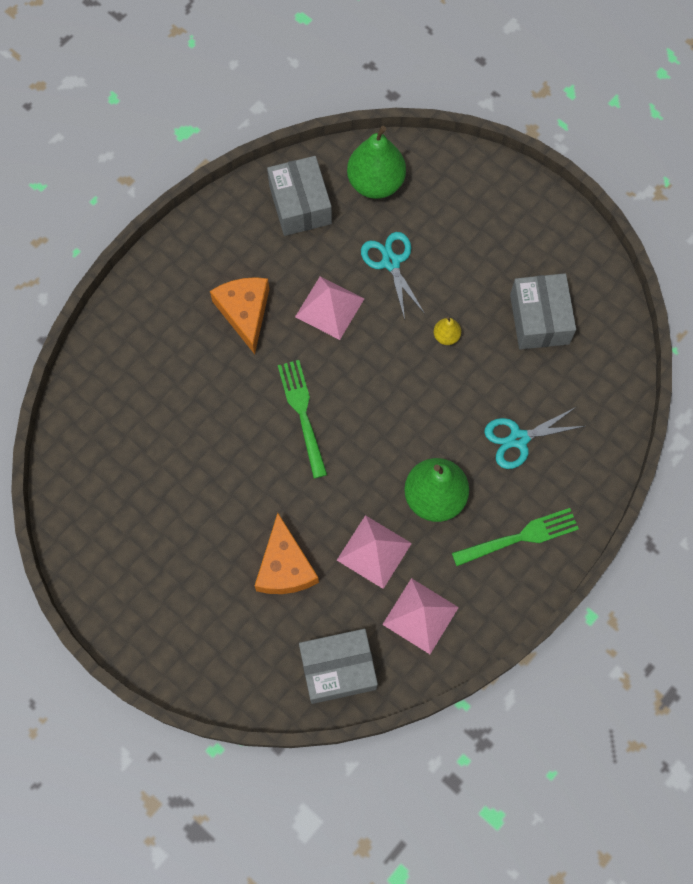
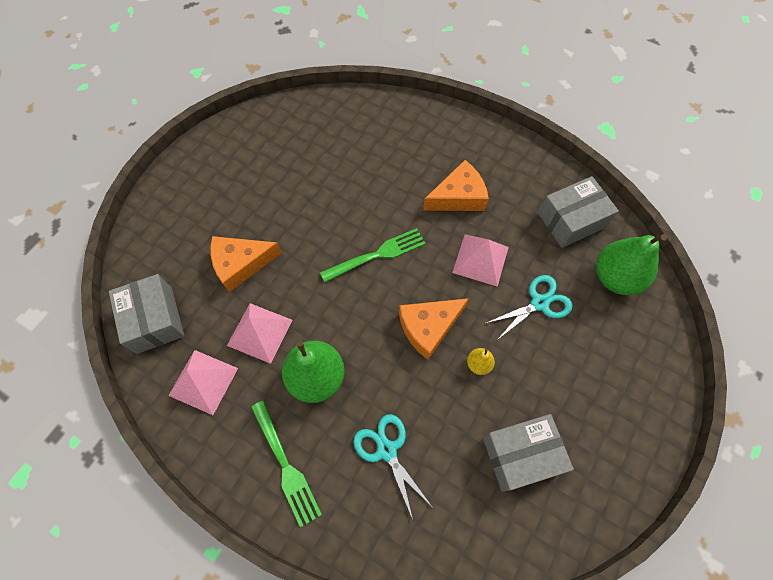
camera: 80 degrees right, 5 degrees down
none -> orange cheese [399,298,469,360]

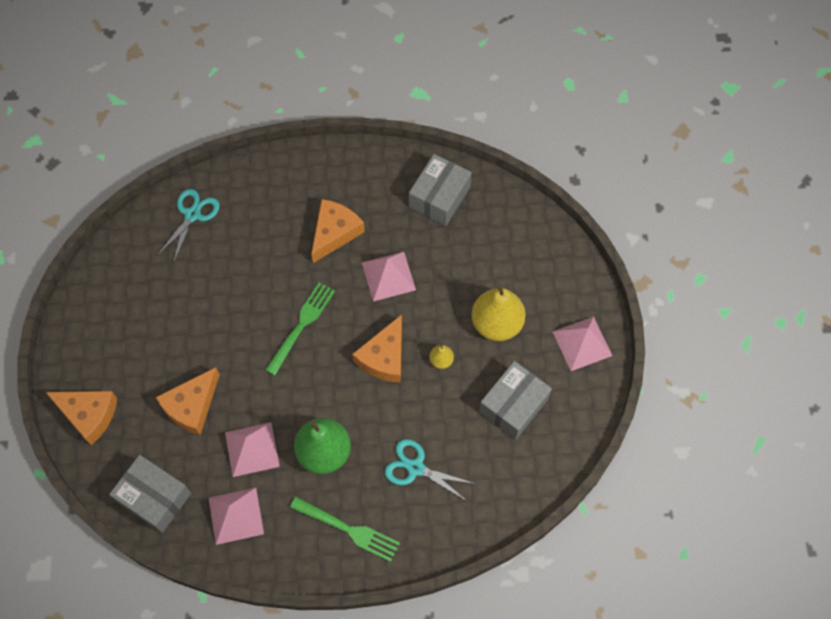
camera: 35 degrees left, 0 degrees up
turquoise scissors [484,275,573,341] -> turquoise scissors moved to [157,189,220,264]
green pear [596,234,667,295] -> none
none -> orange cheese [46,391,117,445]
none -> yellow pear [471,283,526,341]
none -> pink pyramid [552,317,613,371]

